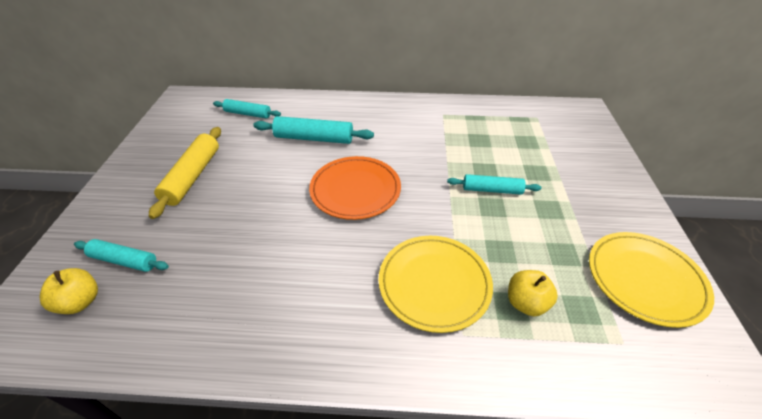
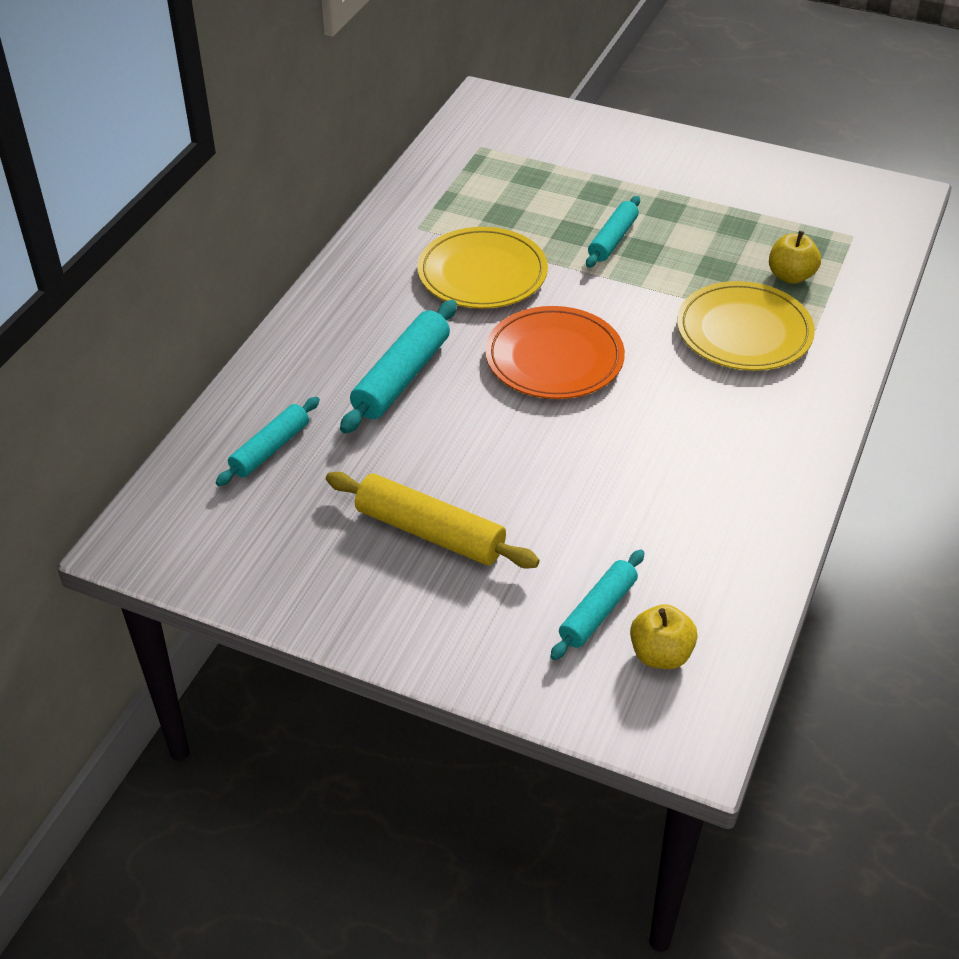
camera: 70 degrees left, 0 degrees up
yellow plate [589,232,714,328] -> yellow plate moved to [417,227,548,309]

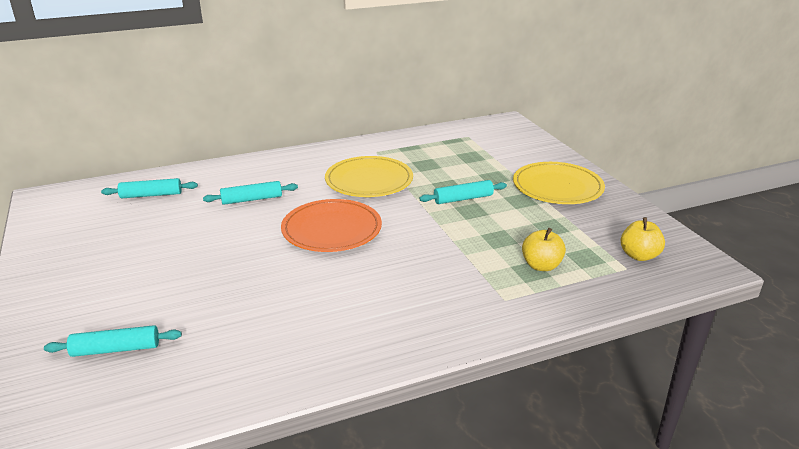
camera: 45 degrees right, 15 degrees down
yellow rolling pin [326,472,540,569] -> none
turquoise rolling pin [340,300,457,434] -> turquoise rolling pin [203,181,298,205], size x0.66
yellow apple [630,604,698,669] -> yellow apple moved to [621,217,665,261]
yellow plate [677,281,815,371] -> yellow plate moved to [513,162,605,204]

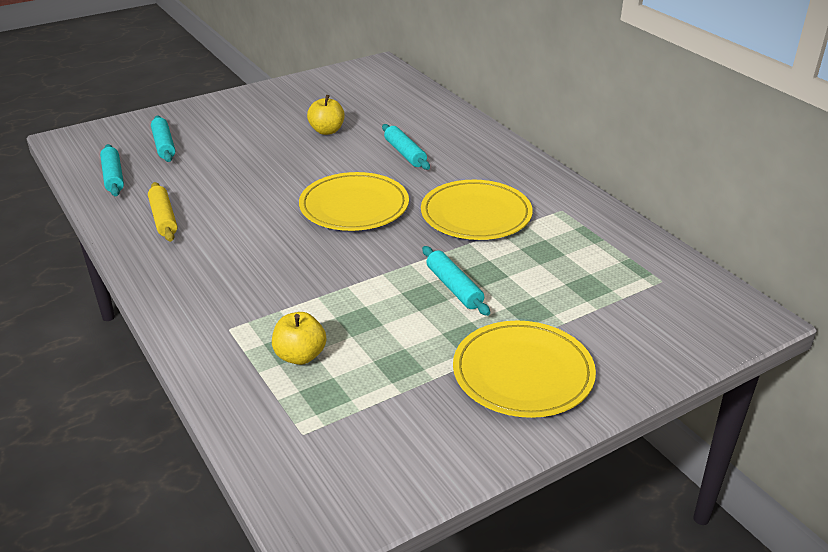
camera: 80 degrees right, 5 degrees up
turquoise rolling pin [101,178,198,198] -> turquoise rolling pin moved to [100,144,124,196]
orange plate [281,199,382,252] -> yellow plate [299,172,409,231]
yellow apple [621,217,665,261] -> yellow apple moved to [307,95,345,135]
none -> yellow rolling pin [148,182,177,242]

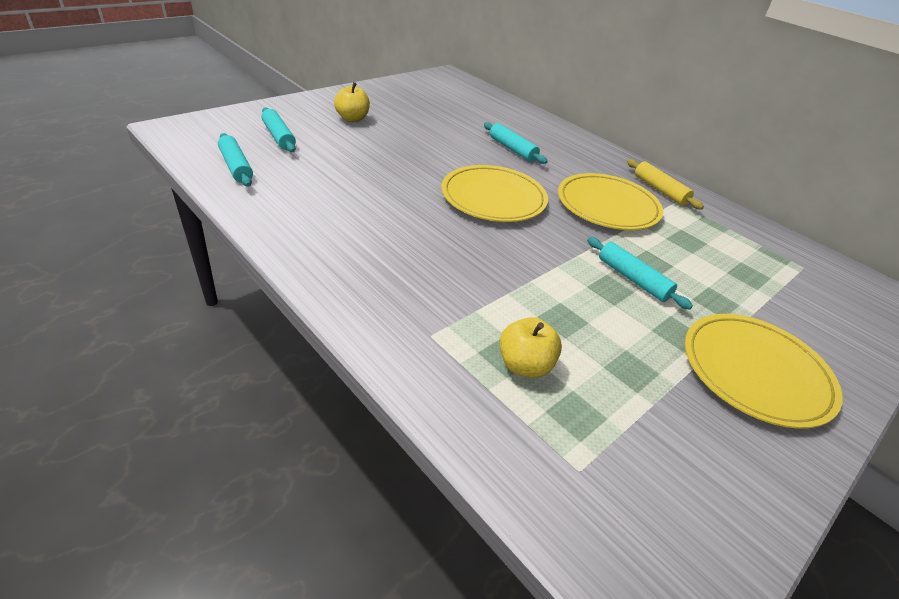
camera: 15 degrees left, 5 degrees up
yellow rolling pin [148,182,177,242] -> yellow rolling pin moved to [627,159,704,209]
yellow apple [307,95,345,135] -> yellow apple moved to [334,82,370,122]

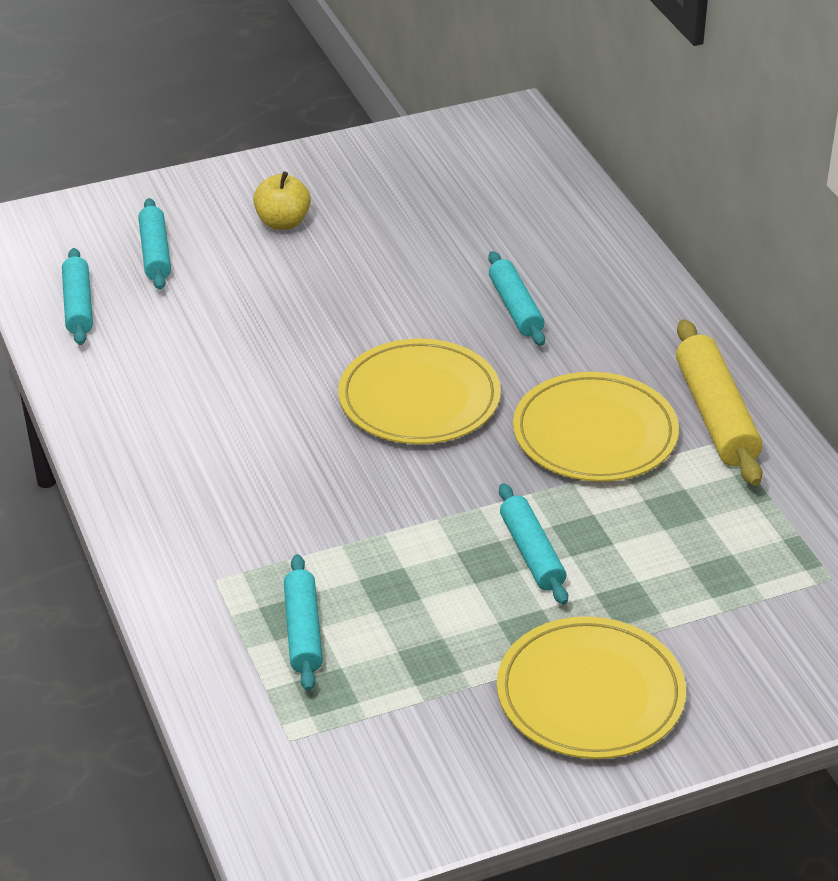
camera: 25 degrees right, 0 degrees up
yellow apple [500,317,562,378] -> turquoise rolling pin [284,554,323,691]
yellow rolling pin [627,159,704,209] -> yellow rolling pin [676,319,763,486], size x1.53

